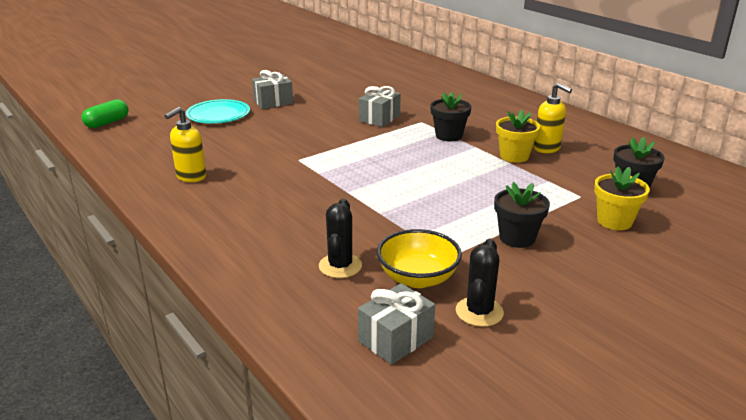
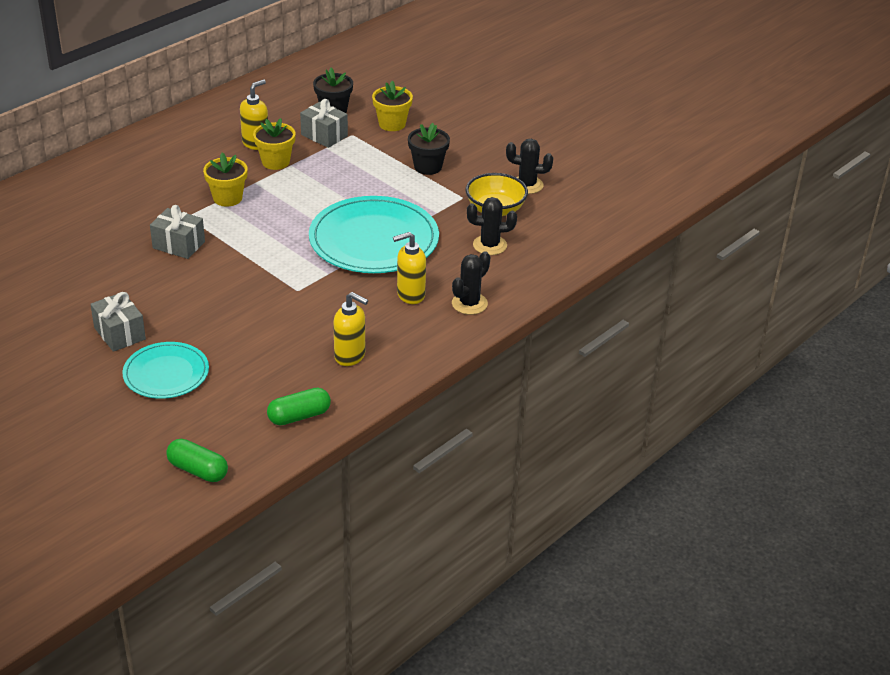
camera: 100 degrees left, 10 degrees up
grey gift [358,283,435,365] -> grey gift moved to [300,99,348,148]
black flower pot [430,92,471,141] -> yellow flower pot [203,152,248,207]
none -> green capsule [267,388,331,425]
none -> turquoise plate [309,196,439,273]
none -> yellow soap dispenser [393,232,426,304]
none -> black cactus [452,251,490,315]

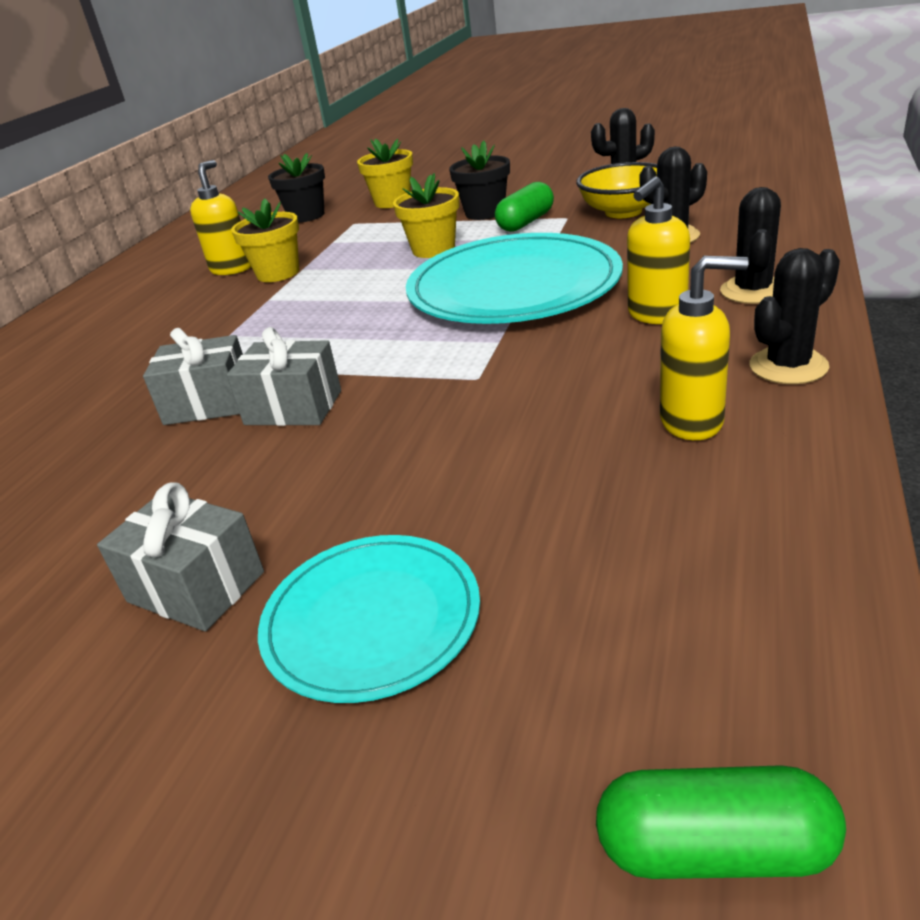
camera: 20 degrees left, 5 degrees down
yellow flower pot [203,152,248,207] -> yellow flower pot moved to [393,173,460,258]
green capsule [267,388,331,425] -> green capsule moved to [495,182,554,232]
grey gift [300,99,348,148] -> grey gift moved to [227,327,341,426]
none -> black cactus [749,248,840,384]

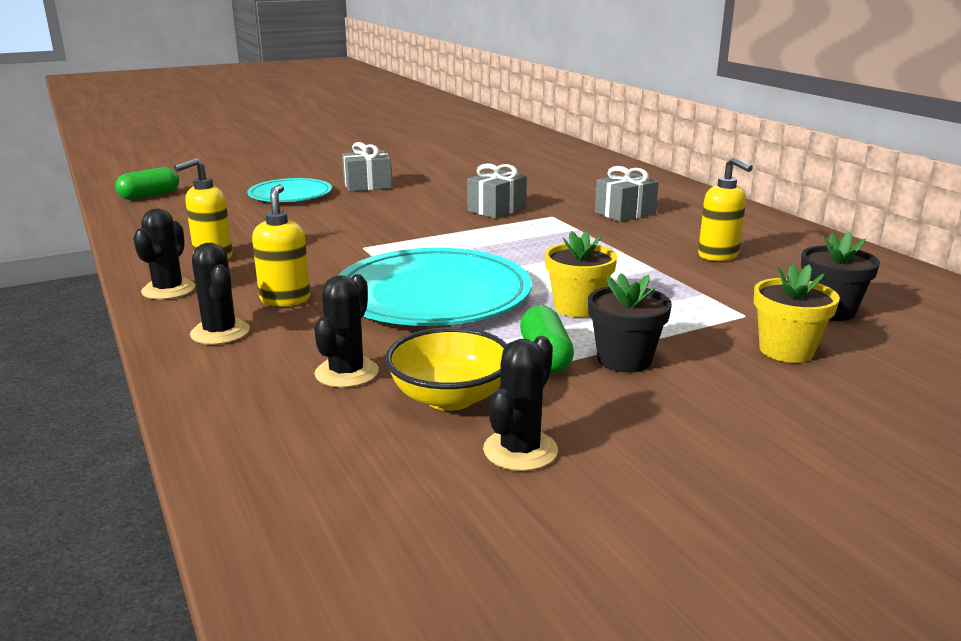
camera: 130 degrees right, 10 degrees down
grey gift [227,327,341,426] -> grey gift moved to [595,166,659,222]
yellow flower pot [231,198,299,282] -> none

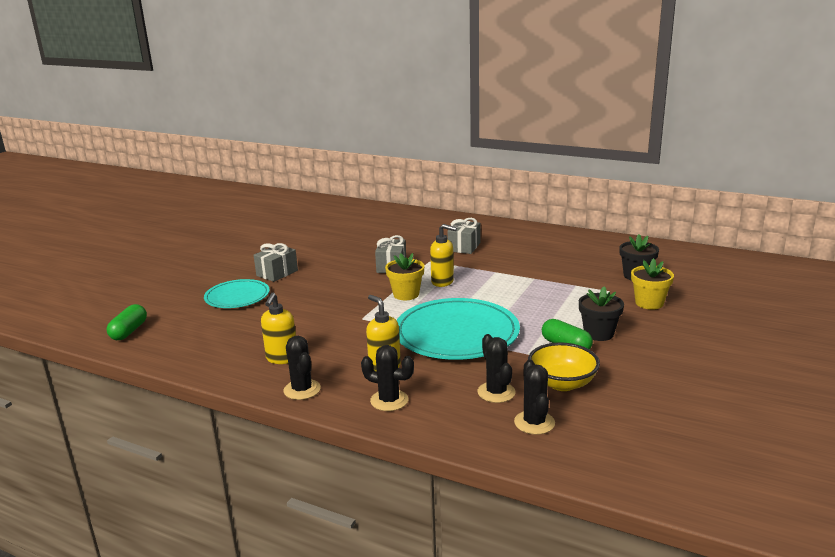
camera: 35 degrees left, 0 degrees up
black cactus [483,336,558,471] -> black cactus moved to [514,360,555,435]
yellow flower pot [545,231,617,317] -> yellow flower pot moved to [385,253,425,300]
yellow soap dispenser [698,157,753,261] -> yellow soap dispenser moved to [430,224,457,287]

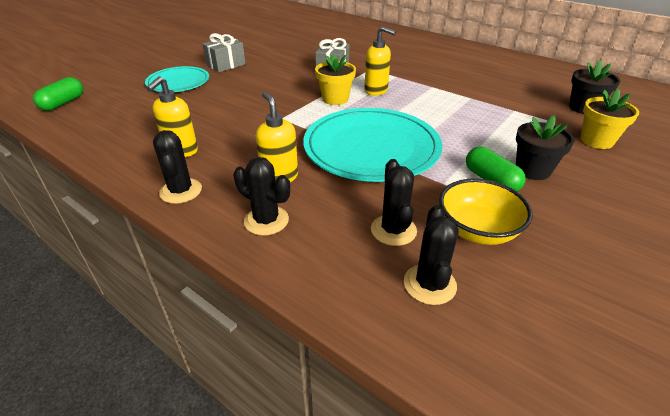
camera: 10 degrees right, 15 degrees up
grey gift [447,218,481,254] -> none

